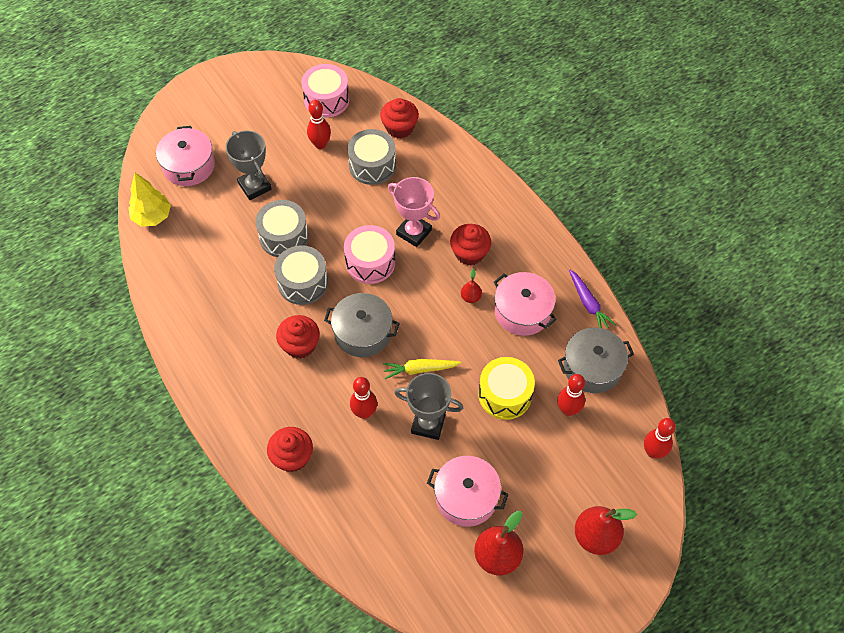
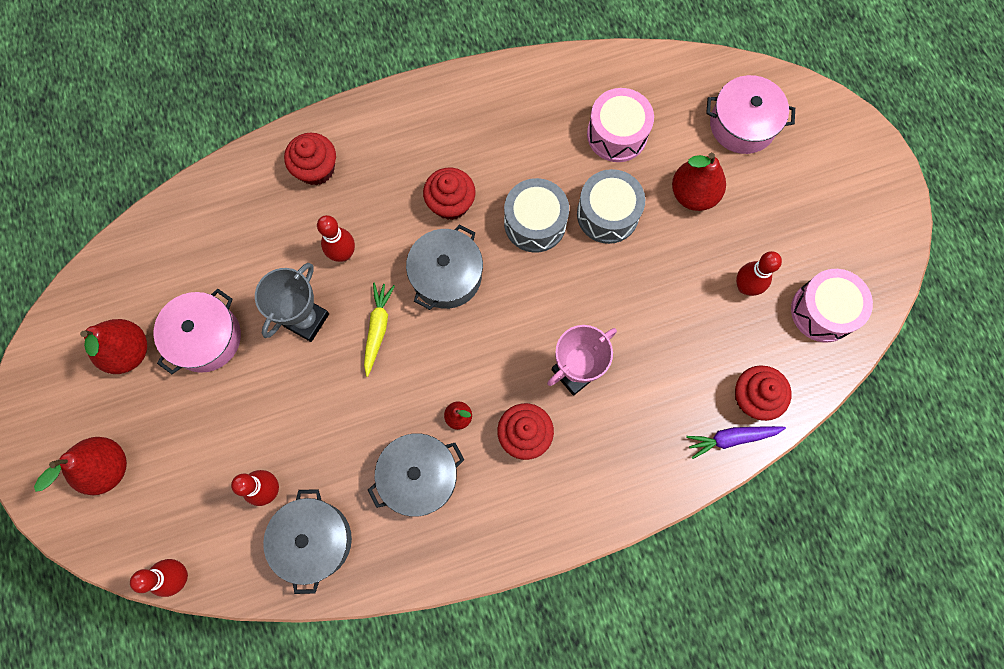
camera: 105 degrees right, 15 degrees up
yellow tree [128,173,171,227] -> none
grey trophy [225,130,272,200] -> red pear [672,153,726,211]
pink drum [344,225,395,284] -> pink drum moved to [587,88,654,162]
grey drum [347,129,396,185] -> none
yellow drum [479,357,535,420] -> none
pink pot [494,272,557,336] -> grey pot [368,433,464,517]
purple carrot [569,269,616,328] -> purple carrot moved to [686,426,786,459]

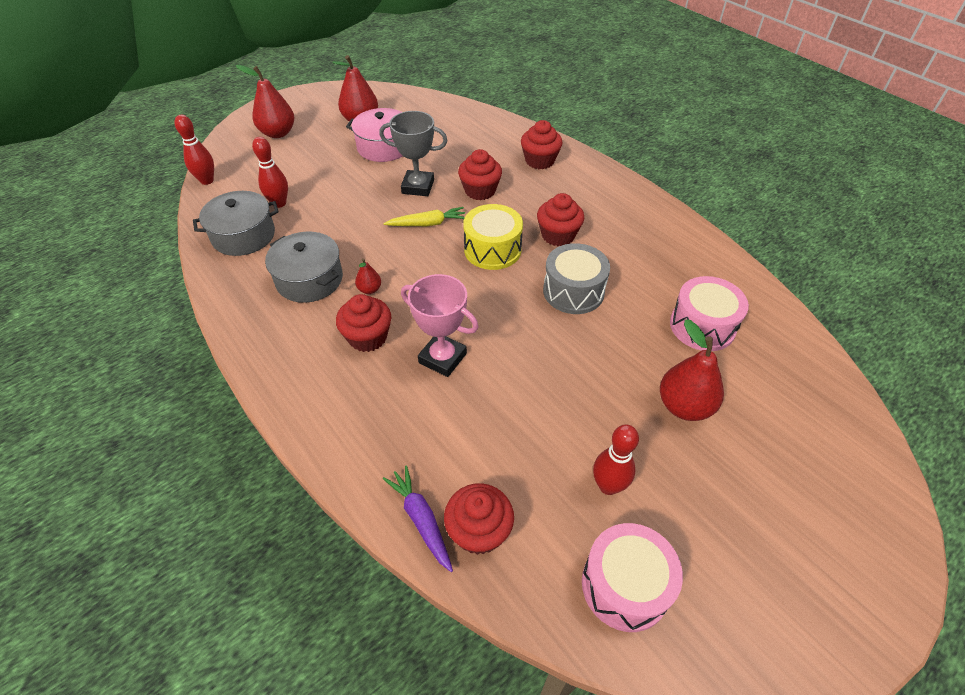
camera: 70 degrees right, 25 degrees down
red bowling pin [317,215,355,262] -> red cupcake [458,149,502,200]
grey pot [406,225,483,310] -> yellow drum [463,204,523,270]
grey drum [577,169,645,244] -> none
pink pot [706,75,795,154] -> none

